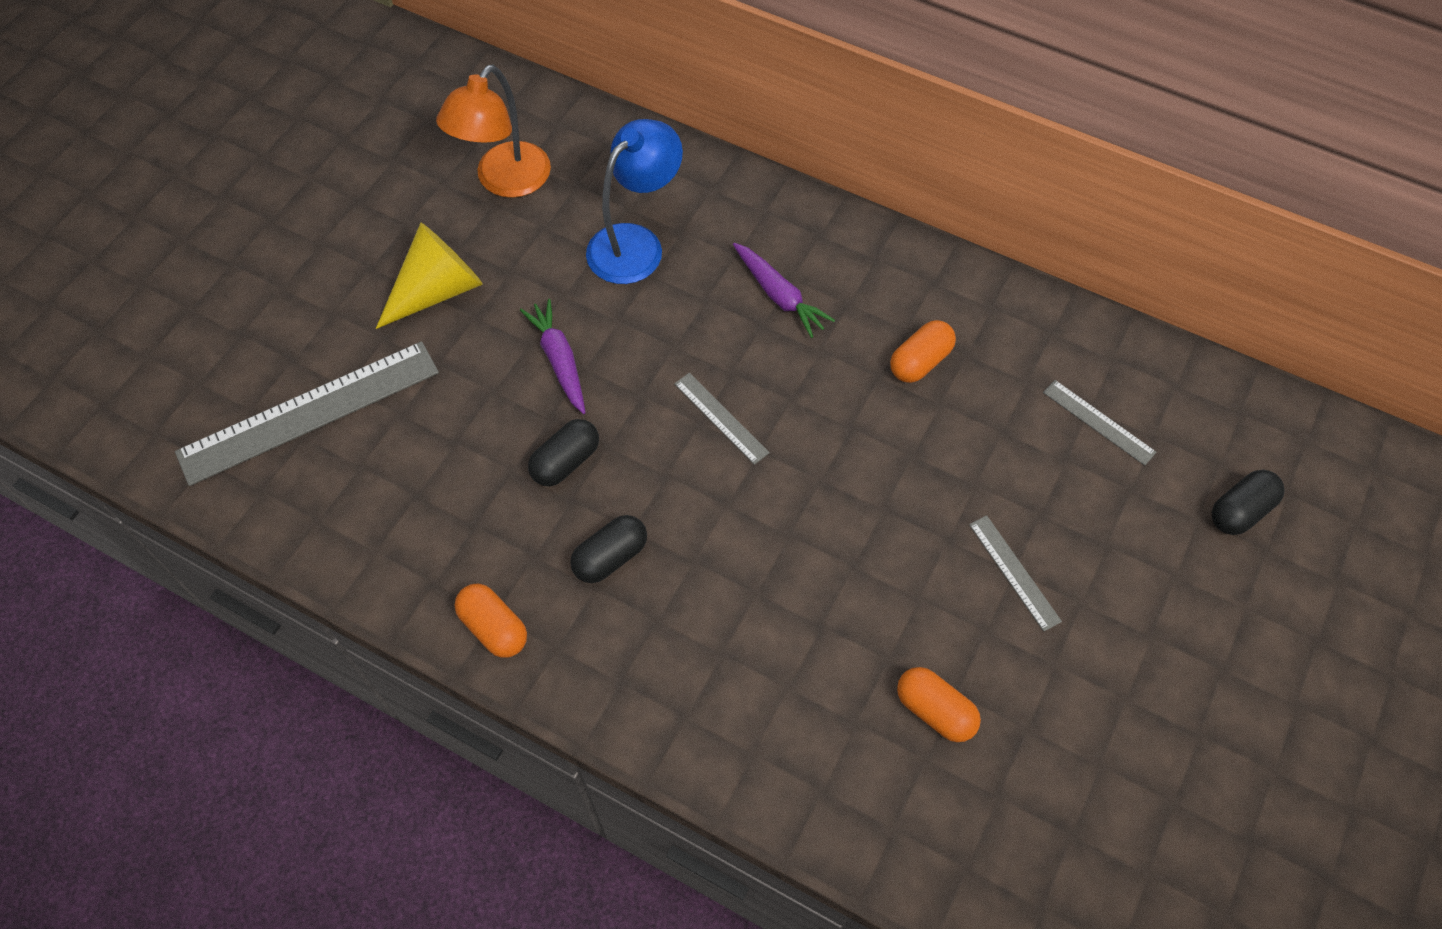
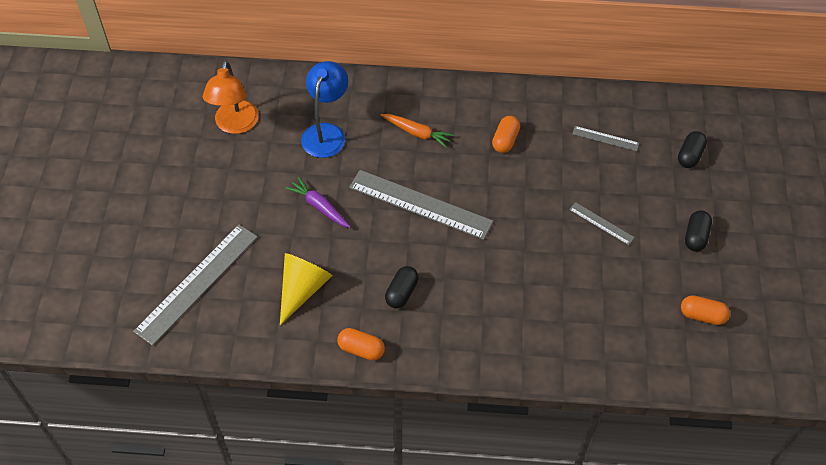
camera: 25 degrees left, 5 degrees down
yellow cone [376,223,483,329] -> yellow cone moved to [280,253,333,325]
black capsule [528,419,599,486] -> black capsule moved to [685,210,712,252]
grey ruler [674,373,770,465] -> grey ruler [349,170,493,240], size x2.14
purple carrot [733,243,835,338] -> orange carrot [381,114,454,148]
orange capsule [897,667,981,742] -> orange capsule moved to [681,295,730,325]

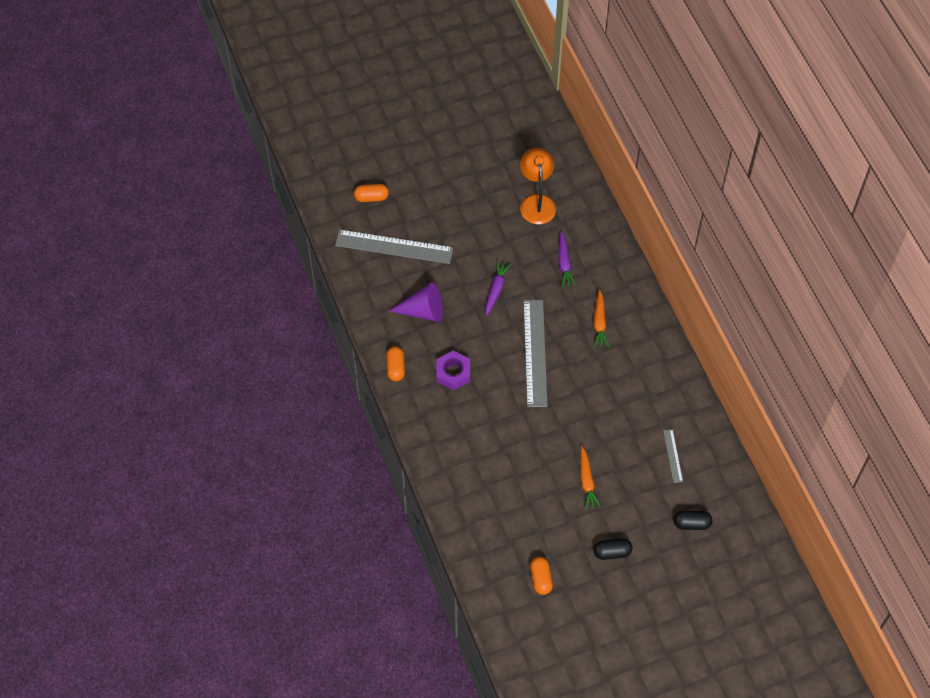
camera: 65 degrees right, 5 degrees up
orange lamp [203,60,259,134] -> orange lamp turned 105 degrees clockwise [520,148,556,224]
yellow cone [280,253,333,325] -> purple cone [389,283,443,322]
blue lamp [301,61,348,158] -> purple carrot [558,231,577,287]
black capsule [385,266,419,309] -> purple nut [437,351,470,390]
orange capsule [492,116,520,153] -> orange capsule moved to [354,184,389,202]
grey ruler [569,202,635,245] -> orange carrot [580,446,601,510]

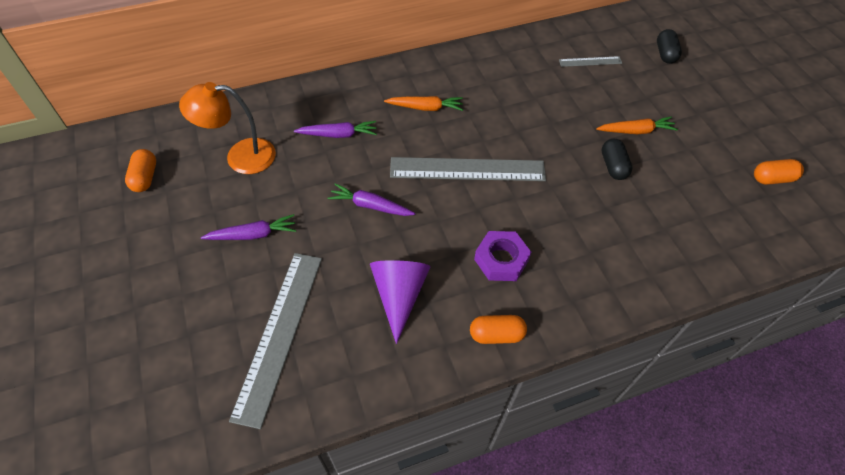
camera: 90 degrees left, 5 degrees down
orange capsule [354,184,389,202] -> orange capsule moved to [125,149,156,192]
black capsule [594,538,633,560] -> black capsule moved to [602,139,633,180]
none -> purple carrot [201,214,296,240]

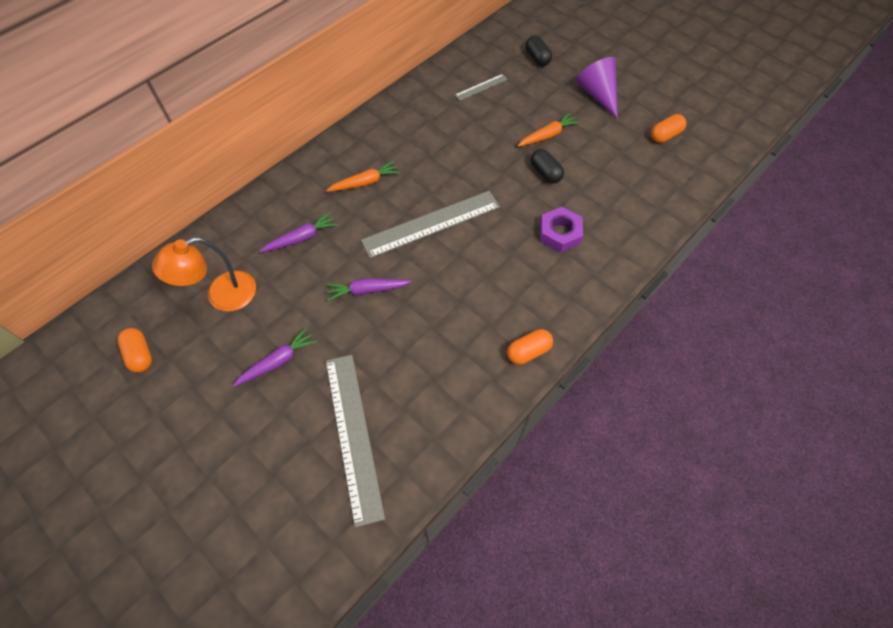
camera: 25 degrees left, 5 degrees up
purple cone [370,260,431,344] -> purple cone moved to [576,57,618,118]
purple nut [474,231,531,281] -> purple nut moved to [540,207,583,253]

